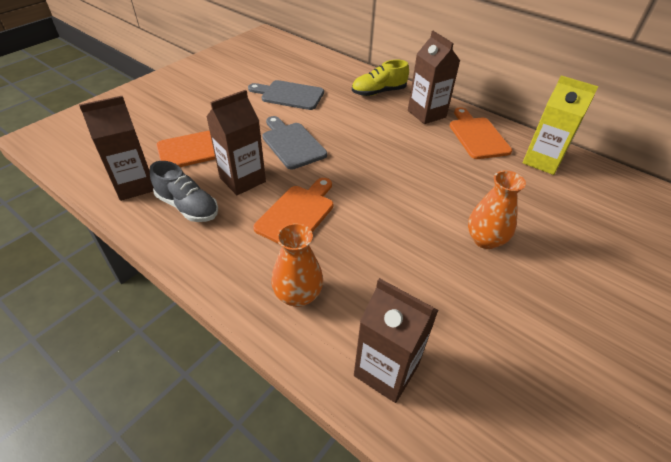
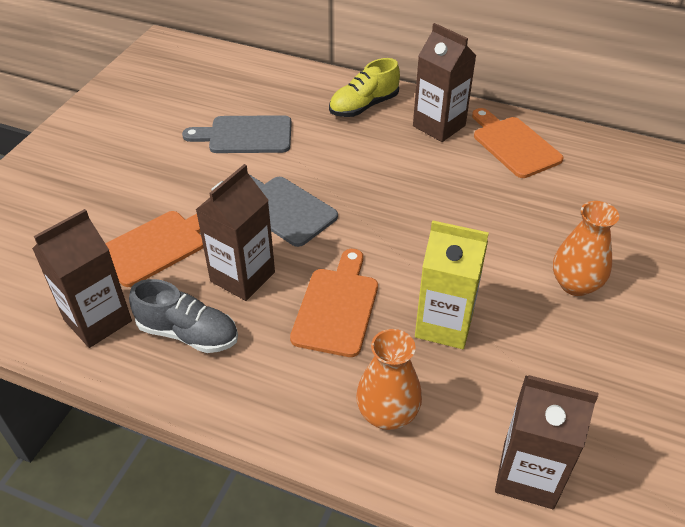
camera: 15 degrees left, 0 degrees up
yellow carton [523,75,599,175] -> yellow carton moved to [415,220,489,349]

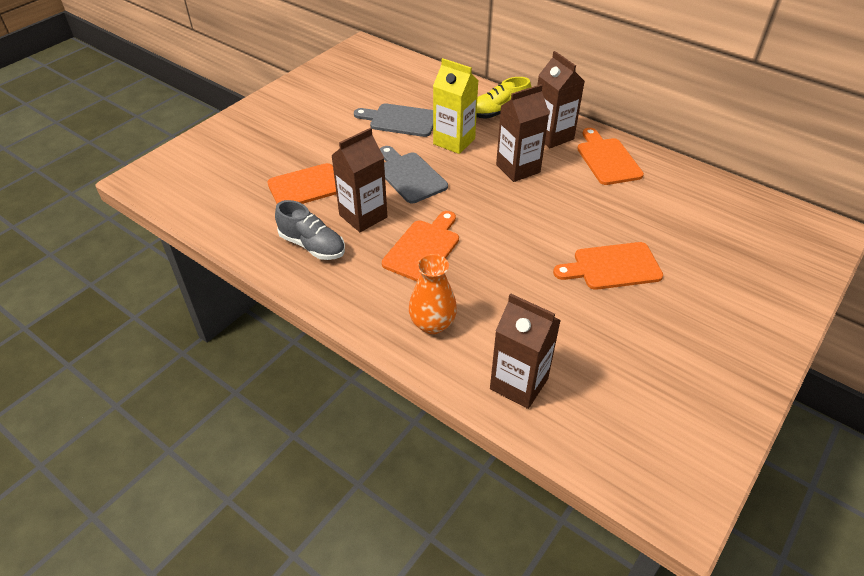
camera: 15 degrees right, 0 degrees up
brown carton [32,209,132,348] -> brown carton moved to [496,84,549,182]
yellow carton [415,220,489,349] -> yellow carton moved to [433,58,478,154]
orange vase [553,201,619,296] -> orange cutting board [553,242,663,290]

